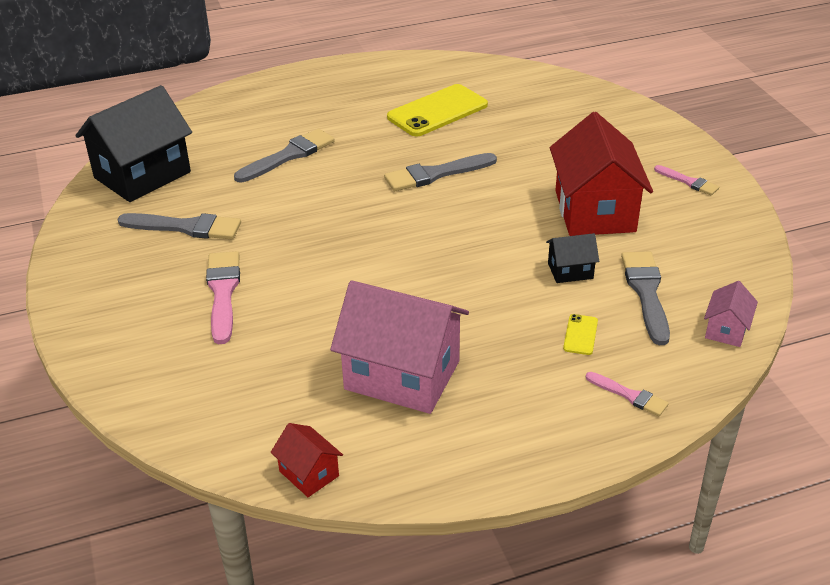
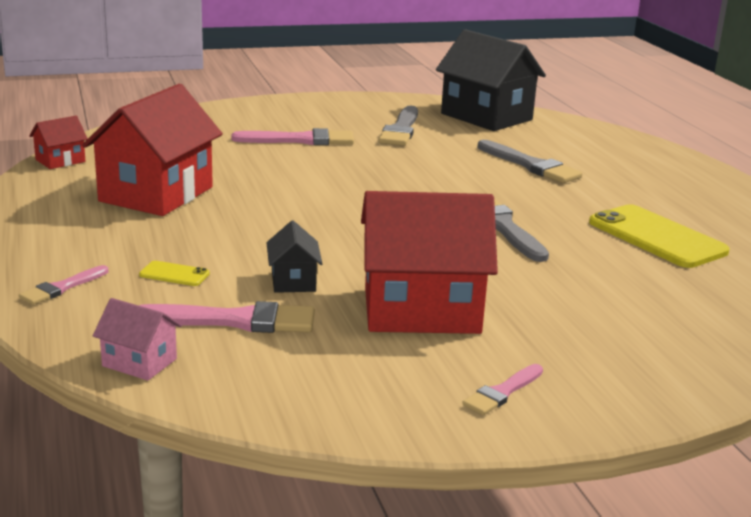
camera: 90 degrees right, 15 degrees down
pink house [330,280,469,414] -> red house [82,84,223,216]
grey brush [621,252,670,345] -> pink brush [139,301,315,333]

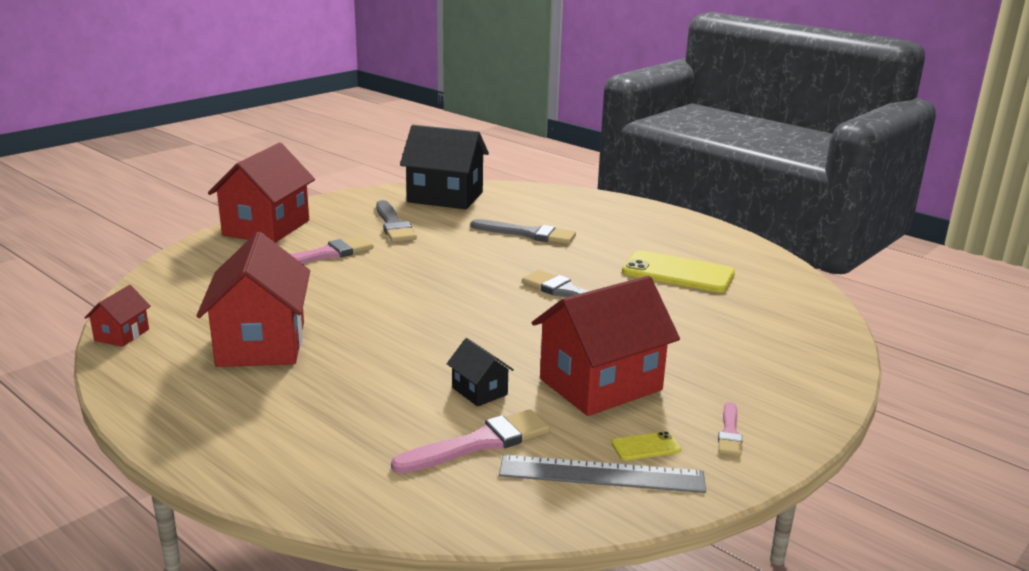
camera: 30 degrees left, 0 degrees up
pink brush [19,265,108,305] -> none
pink house [93,298,182,381] -> none
yellow phone [139,261,210,286] -> yellow phone moved to [611,431,681,460]
none -> red house [208,142,315,243]
none -> grey ruler [499,455,706,493]

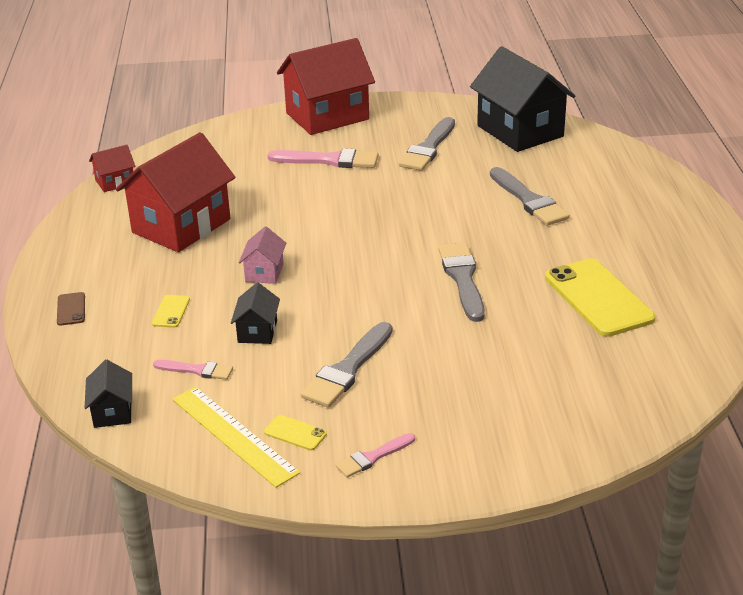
camera: 45 degrees right, 10 degrees up
pink brush [391,409,550,474] -> pink brush [153,360,233,380], size x0.58
grey ruler [499,455,706,493] -> yellow ruler [172,386,300,488]
red house [532,276,680,416] -> grey brush [301,322,393,407]
none -> brown phone [57,292,85,325]
none -> black house [85,359,132,428]
none -> yellow phone [152,295,190,328]
none -> pink house [239,226,286,284]

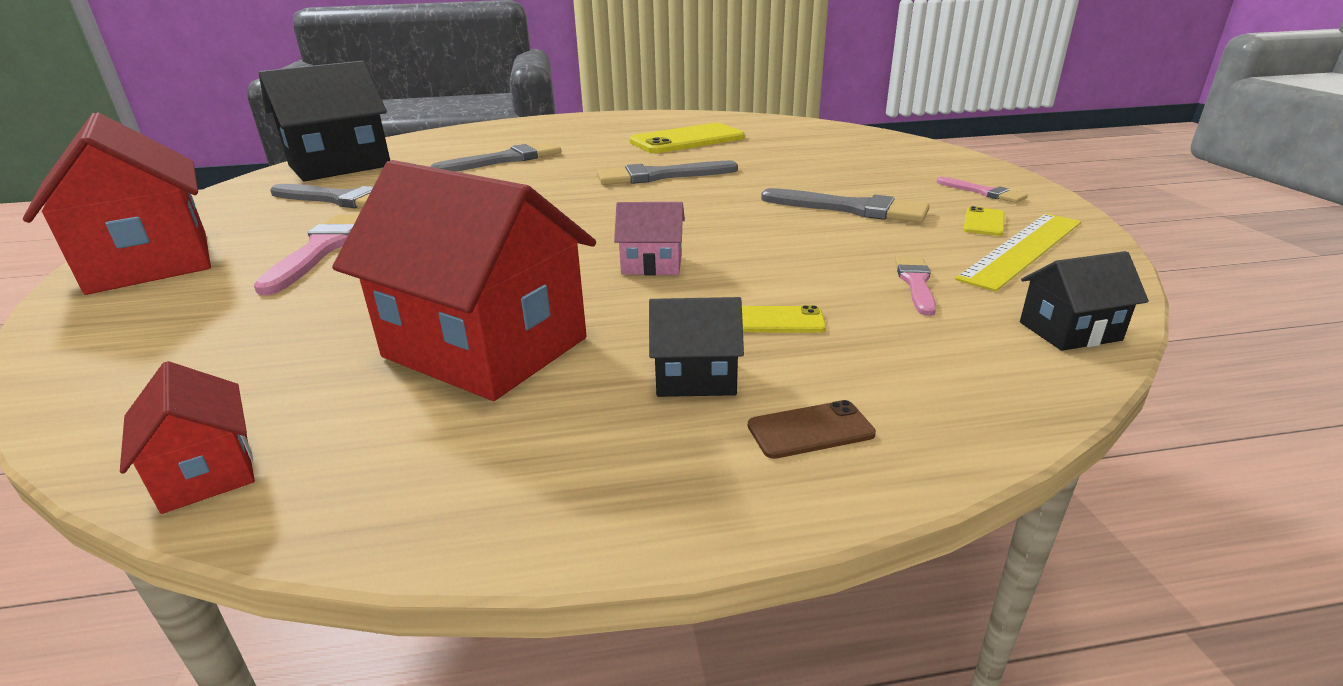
camera: 95 degrees left, 5 degrees down
black house [231,283,280,344] -> black house moved to [649,297,744,397]

